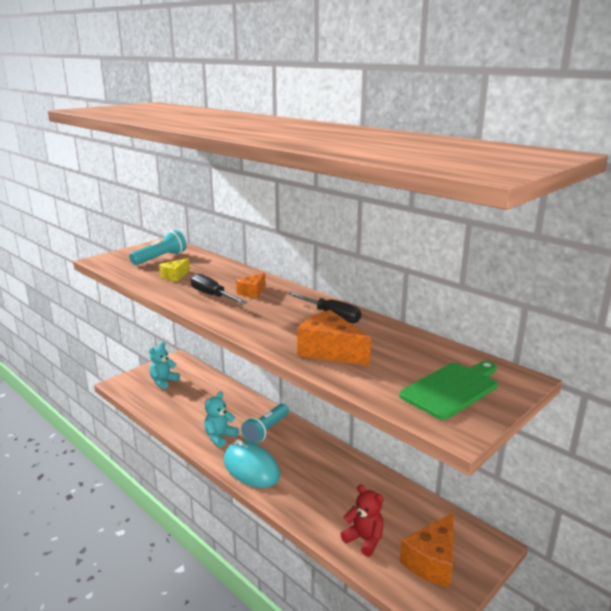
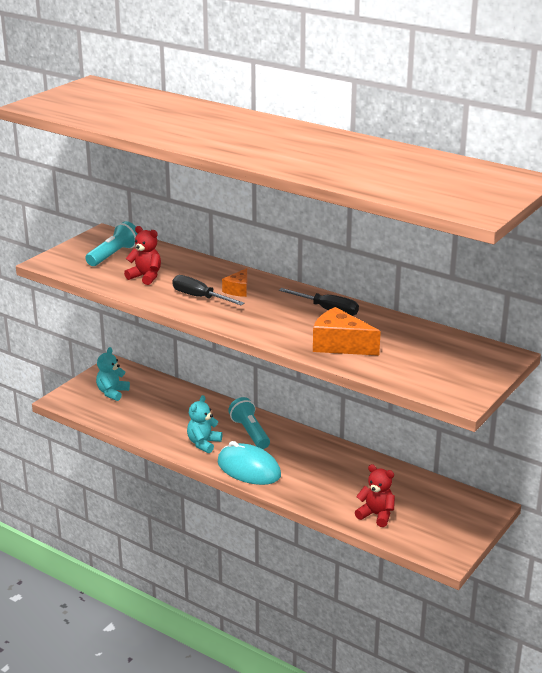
camera: 10 degrees left, 5 degrees up
yellow cheese [159,258,190,282] -> red teddy bear [124,226,161,285]
turquoise flashlight [241,403,289,444] -> turquoise flashlight turned 135 degrees clockwise [228,397,270,449]
green cutting board [399,361,497,420] -> none
orange cheese [400,512,454,588] -> none

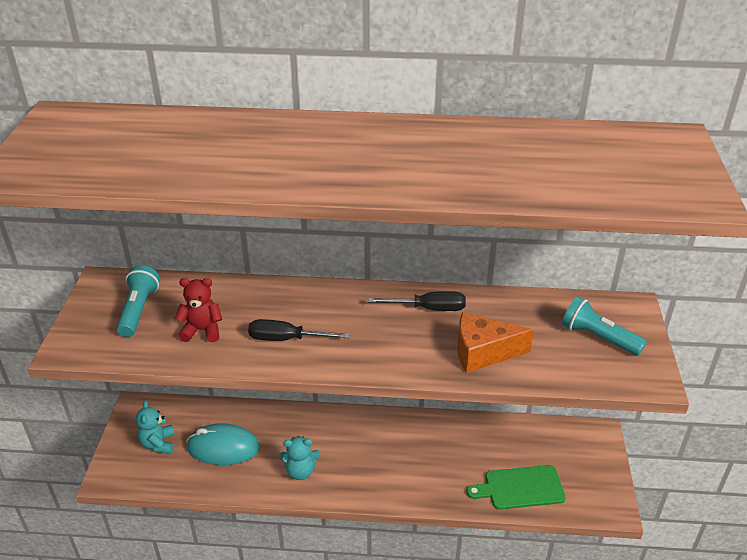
camera: 30 degrees left, 10 degrees up
turquoise teddy bear [187,395,222,453] -> turquoise teddy bear turned 90 degrees counterclockwise [279,436,320,480]
turquoise mouse [218,441,281,485] -> turquoise mouse moved to [186,423,260,465]
orange cheese [222,268,247,297] -> none
turquoise flashlight [228,397,270,449] -> turquoise flashlight moved to [562,296,647,356]
red teddy bear [355,464,395,527] -> green cutting board [466,465,566,510]

